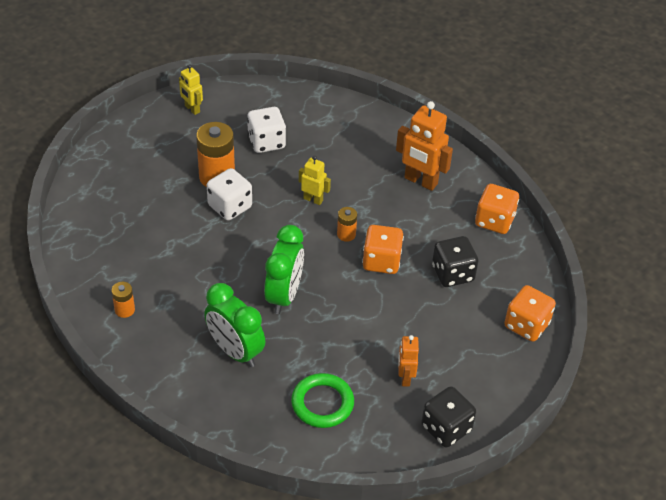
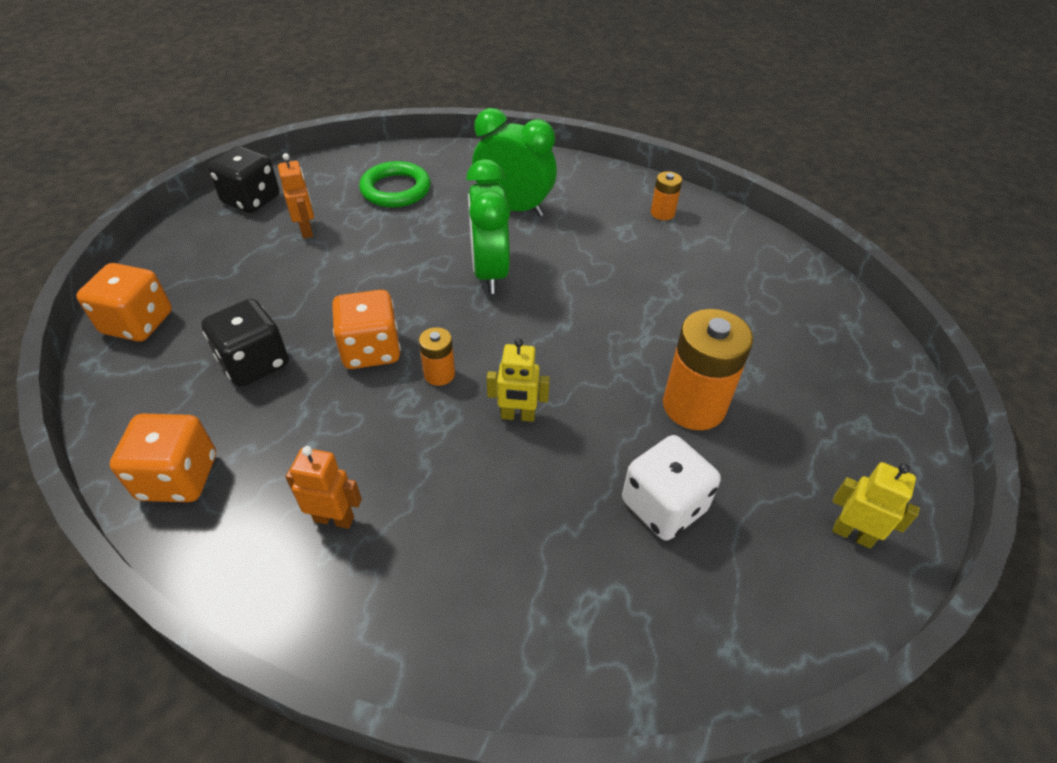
camera: 160 degrees right, 0 degrees up
white dice [207,168,252,220] -> none
orange robot [396,101,453,191] -> orange robot [285,446,362,529], size x0.57

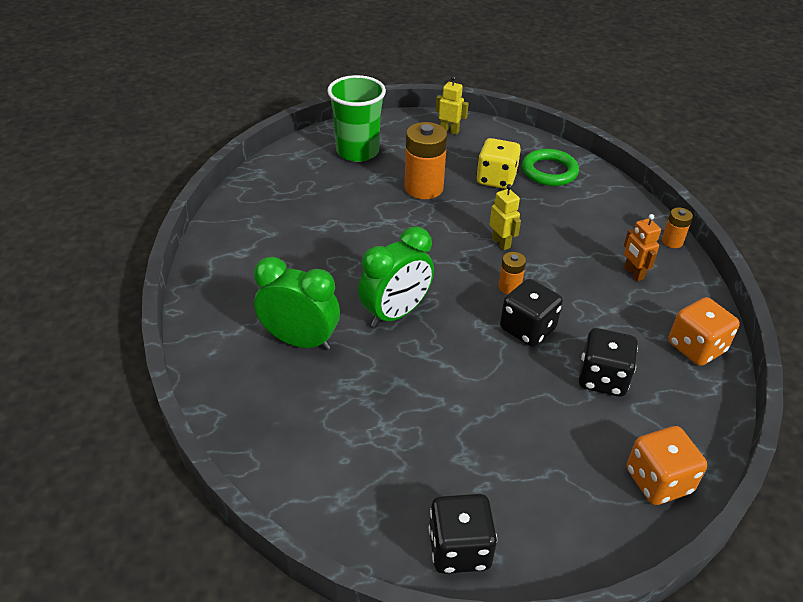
camera: 125 degrees left, 5 degrees down
orange robot [278,153,314,238] -> none
orange dice [332,290,401,369] -> black dice [500,279,563,347]
green ring [359,161,431,208] -> green ring moved to [522,149,579,186]
green clock [472,108,557,217] -> green clock turned 120 degrees clockwise [254,257,340,350]
white dice [622,435,721,540] -> yellow dice [476,138,521,189]
orange battery [651,171,682,220] -> orange battery moved to [662,208,693,248]
yellow robot [833,462,920,548] -> yellow robot turned 120 degrees clockwise [436,76,469,135]
none -> green cup [327,75,386,162]

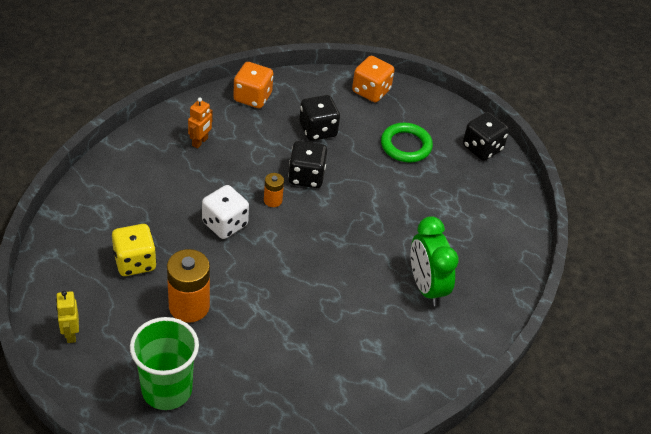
camera: 130 degrees left, 5 degrees up
green clock [358,226,434,328] -> none
yellow robot [490,184,521,250] -> white dice [202,185,249,239]
green ring [522,149,579,186] -> green ring moved to [381,123,433,163]
orange battery [662,208,693,248] -> none

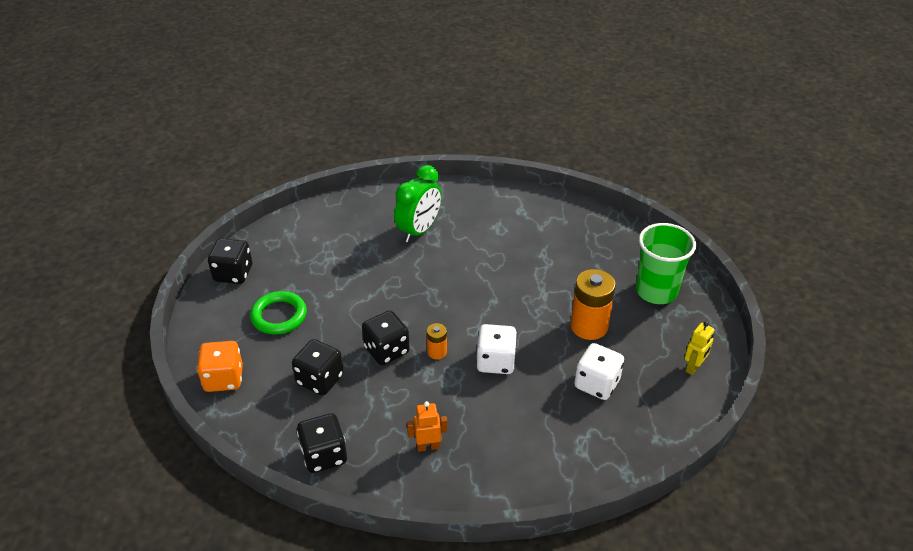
camera: 125 degrees left, 5 degrees down
yellow dice [112,224,157,276] -> white dice [574,343,624,400]
orange dice [233,62,273,108] -> black dice [297,413,347,473]

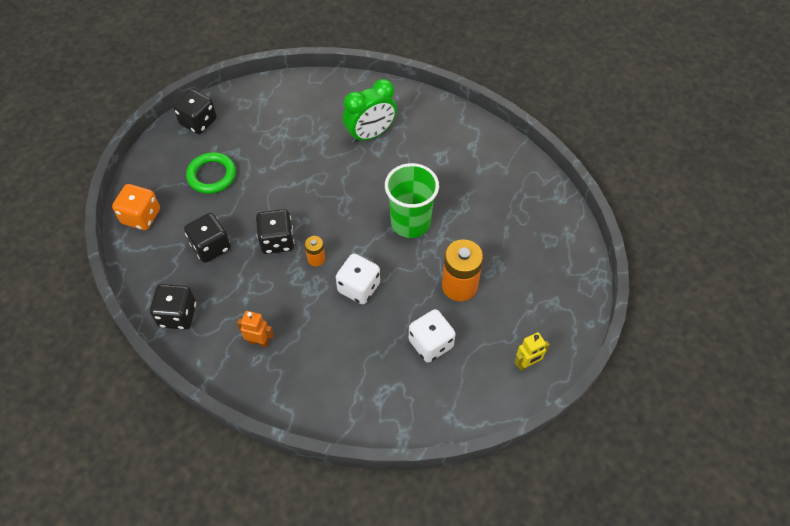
camera: 25 degrees right, 15 degrees up
green cup [636,223,696,304] -> green cup moved to [385,163,439,238]

